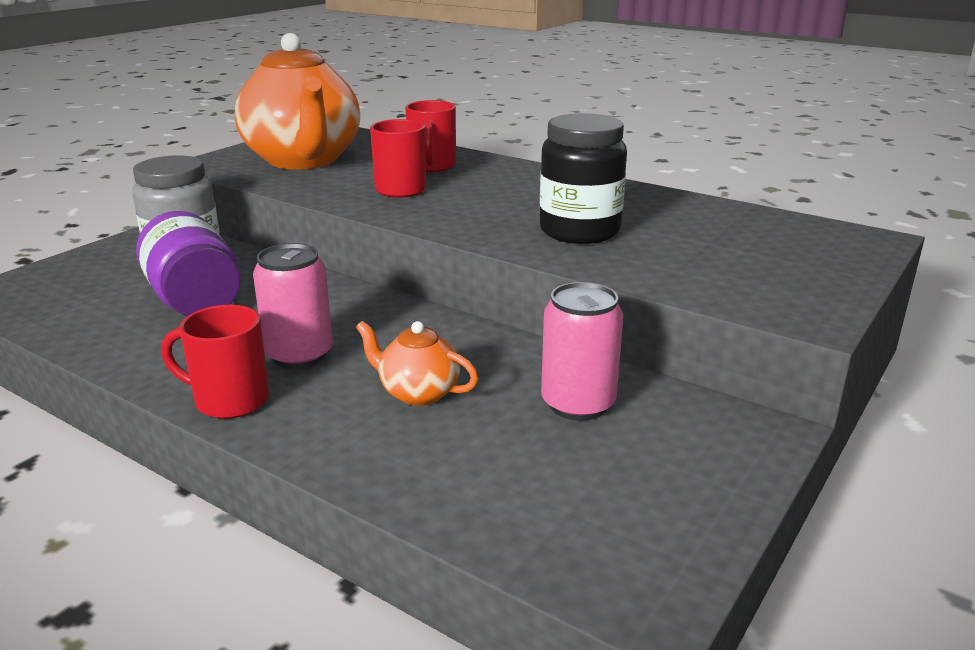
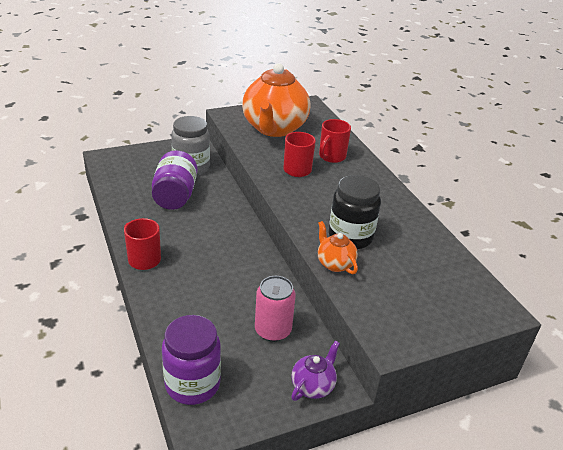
camera: 30 degrees right, 10 degrees up
pink can [253,243,333,368] -> none
orange teapot [356,321,479,406] -> orange teapot moved to [318,221,358,274]
none -> purple jar [162,315,221,405]
none -> purple teapot [291,341,340,401]

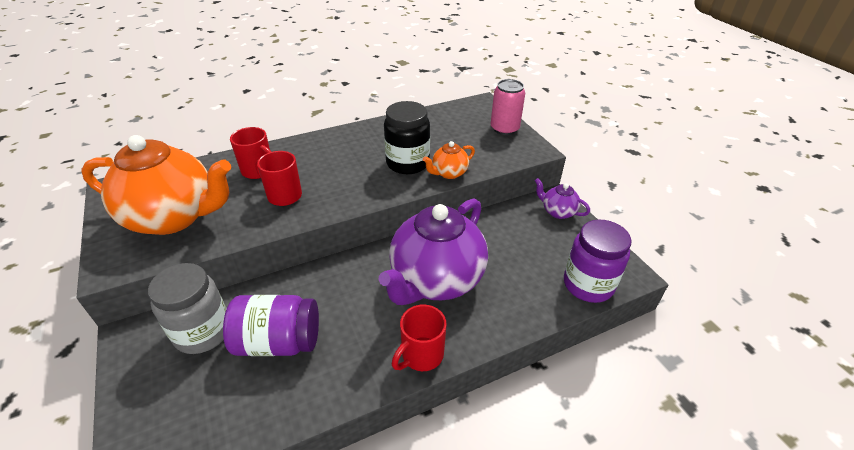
camera: 90 degrees left, 5 degrees up
pink can [255,276,296,342] -> pink can moved to [491,79,525,135]
none -> purple teapot [379,198,488,305]

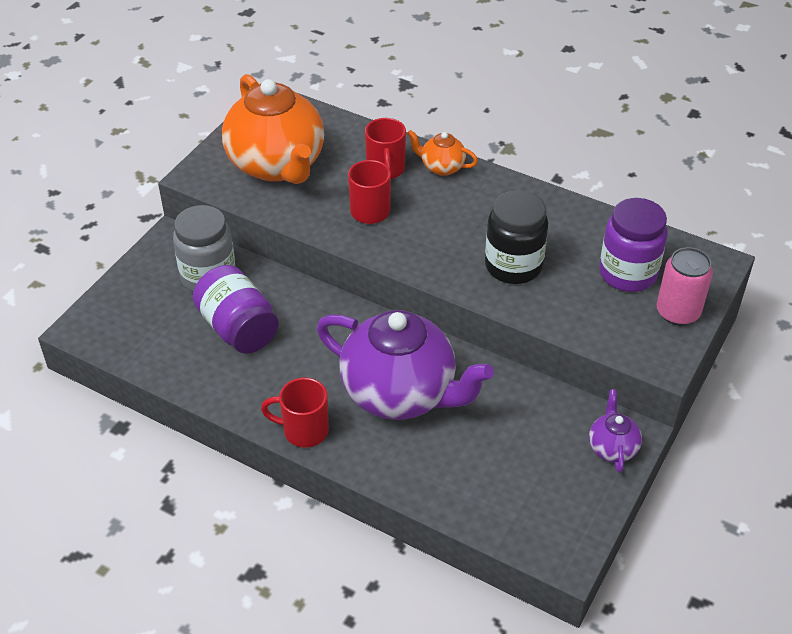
camera: 55 degrees right, 5 degrees up
purple teapot [379,198,488,305] -> purple teapot turned 150 degrees counterclockwise [317,310,494,420]
orange teapot [423,141,475,179] -> orange teapot moved to [407,130,478,176]
purple jar [564,220,631,303] -> purple jar moved to [599,198,667,292]

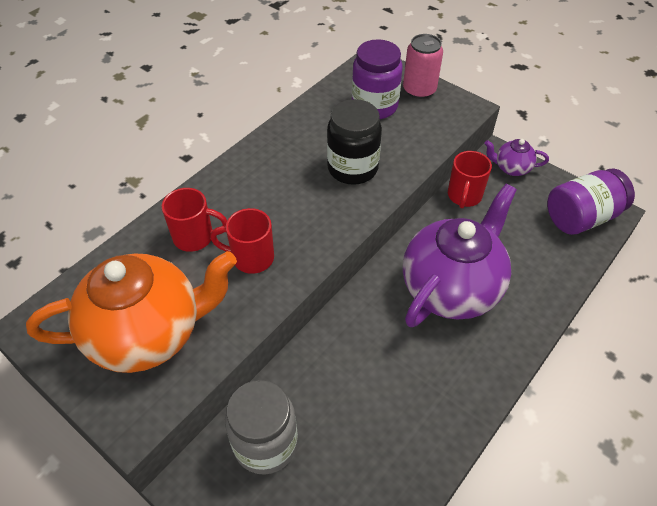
camera: 80 degrees left, 5 degrees up
purple jar [193,265,279,354] -> purple jar moved to [547,169,635,235]
red mug [261,378,329,447] -> red mug moved to [448,151,492,208]
orange teapot [407,130,478,176] -> none

